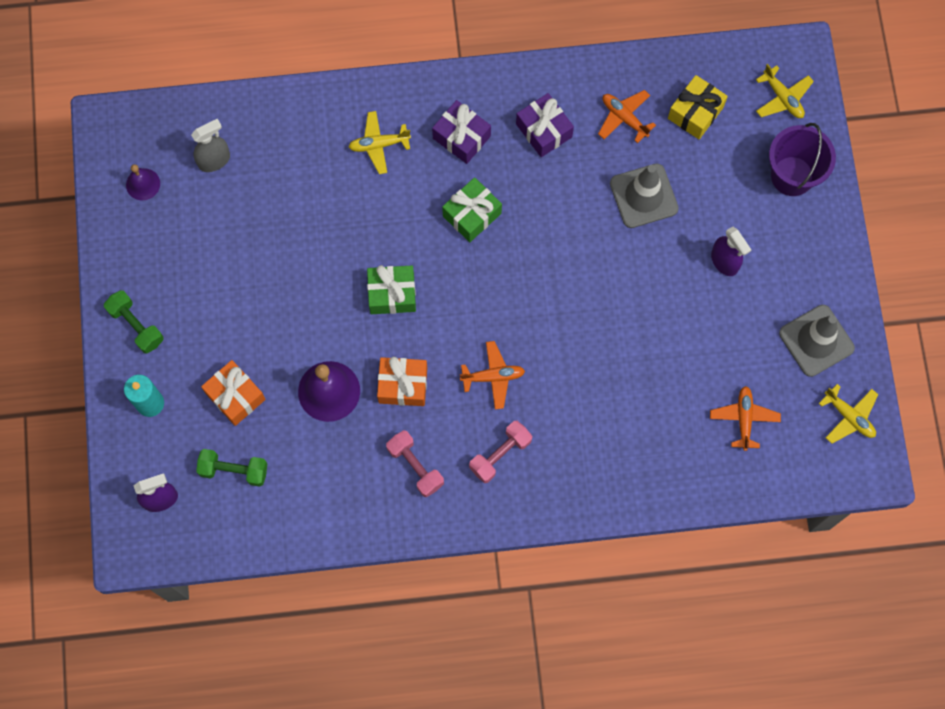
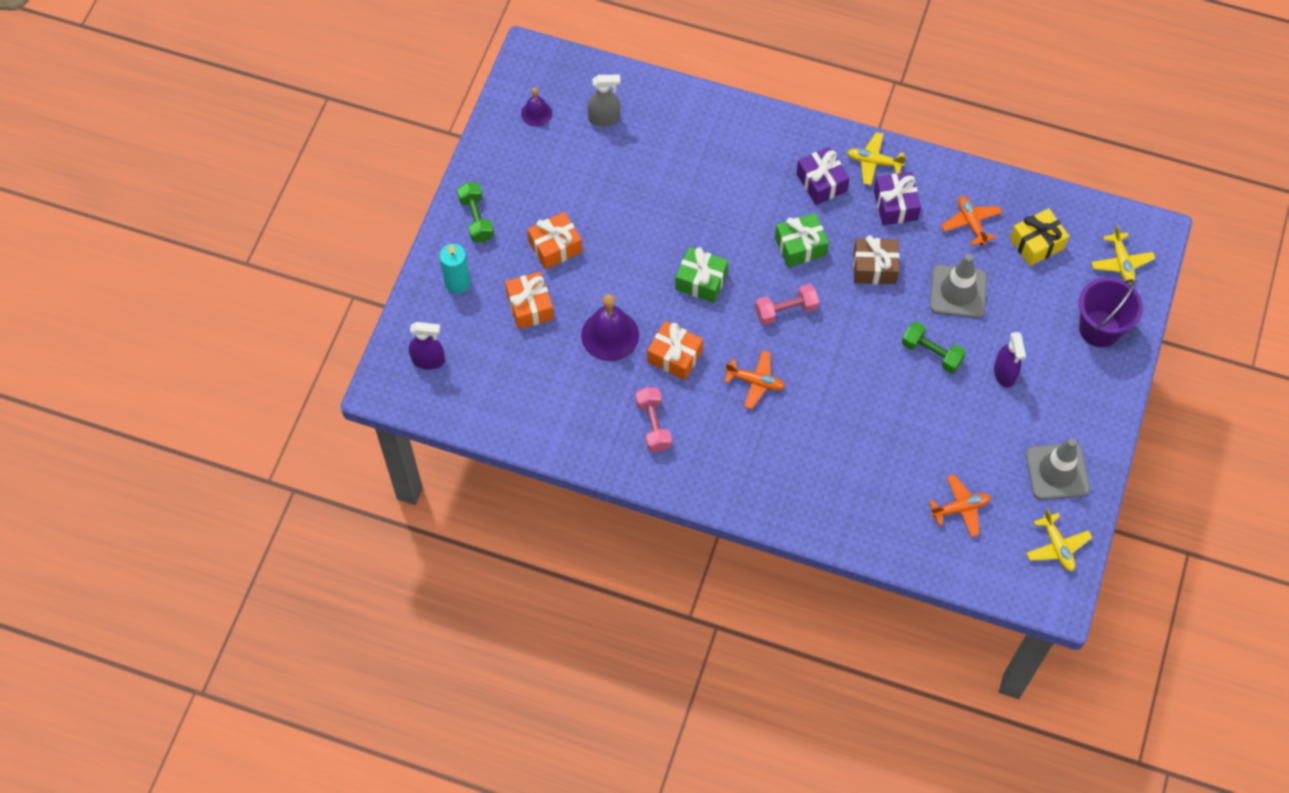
camera: 25 degrees right, 10 degrees down
green dumbbell [196,449,267,487] -> green dumbbell moved to [902,322,966,373]
yellow plane [349,111,411,174] -> yellow plane moved to [847,132,906,185]
pink dumbbell [469,421,532,483] -> pink dumbbell moved to [755,284,819,325]
orange plane [710,386,781,451] -> orange plane turned 45 degrees clockwise [929,474,991,537]
none -> orange gift [527,212,582,270]
none -> brown gift [853,235,900,284]

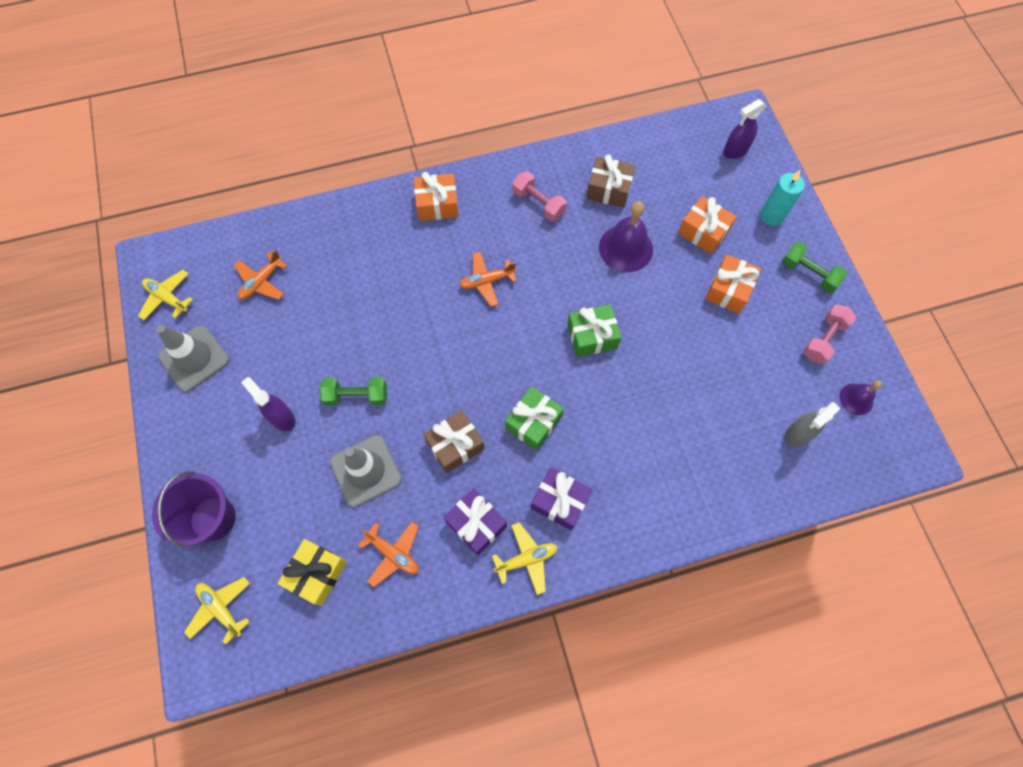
camera: 145 degrees right, 5 degrees up
orange gift [647,321,703,380] -> orange gift moved to [414,172,458,221]
pink dumbbell [755,284,819,325] -> pink dumbbell moved to [803,304,856,364]
none -> brown gift [586,154,635,208]

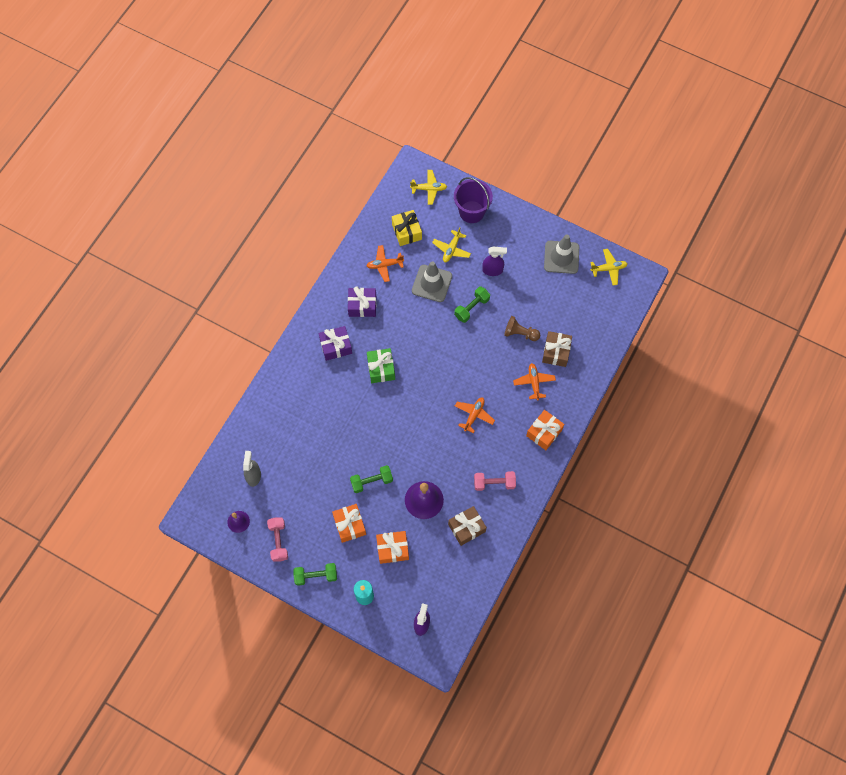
camera: 135 degrees right, 0 degrees up
orange plane [234,250,288,300] -> orange plane moved to [513,363,556,400]
brown gift [423,410,484,473] -> brown gift moved to [542,331,572,367]
yellow plane [492,522,558,595] -> yellow plane moved to [432,227,471,262]
green gift [567,304,621,357] -> none
none -> green dumbbell [350,465,393,493]
none -> brown pawn [504,316,540,341]

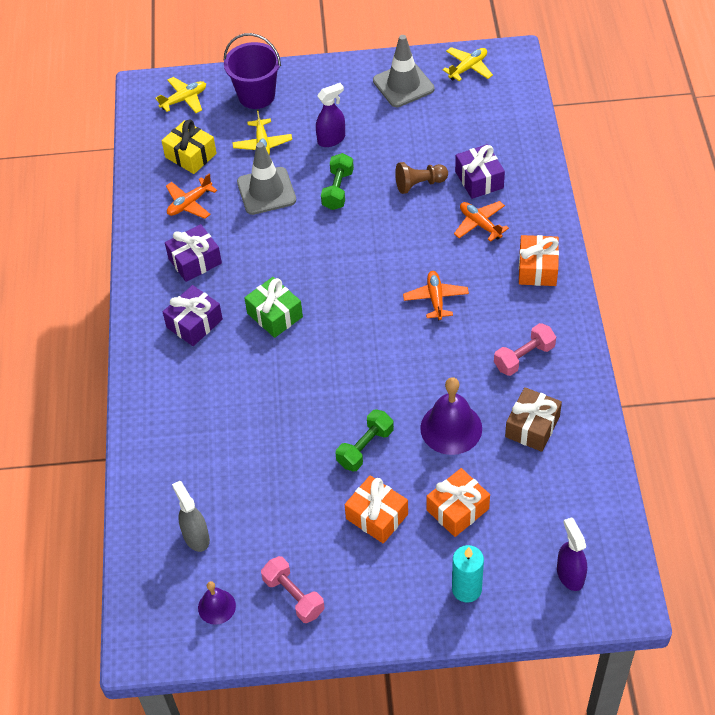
camera: 30 degrees left, 15 degrees down
green dumbbell [293,563,337,586] -> none
brown gift [542,331,572,367] -> purple gift [455,144,505,199]

